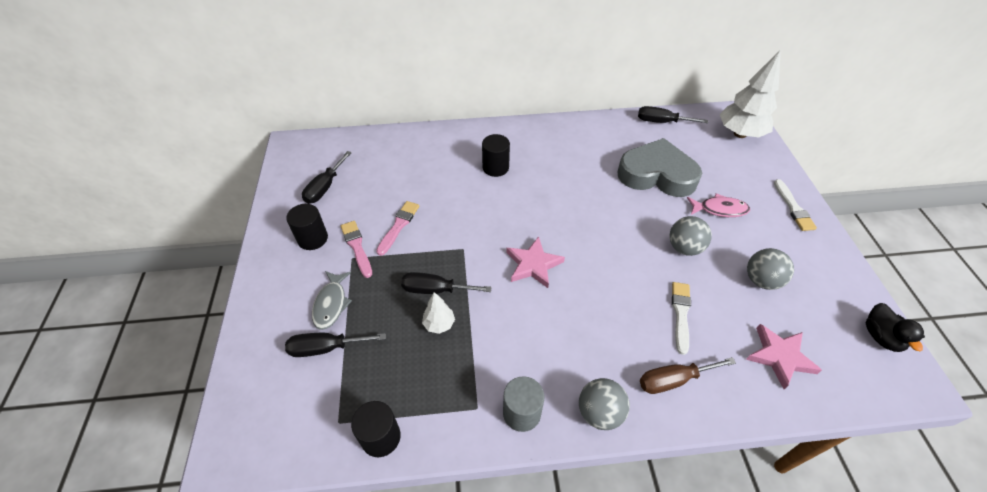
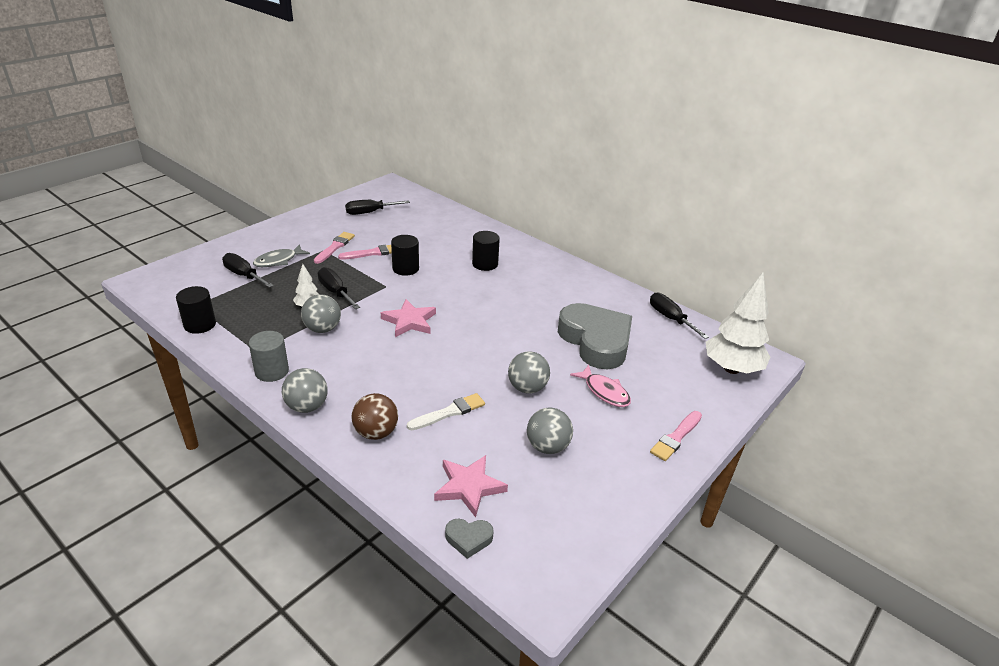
camera: 45 degrees right, 15 degrees down
black cylinder [286,204,328,250] -> black cylinder moved to [391,235,419,276]
brown screwdriver [640,357,736,394] -> brown ball [351,393,398,440]
white brush [774,179,817,231] -> pink brush [650,411,702,461]
black duck [866,303,925,352] -> none
none -> grey ball [301,294,341,333]
none -> grey heart [445,519,494,559]

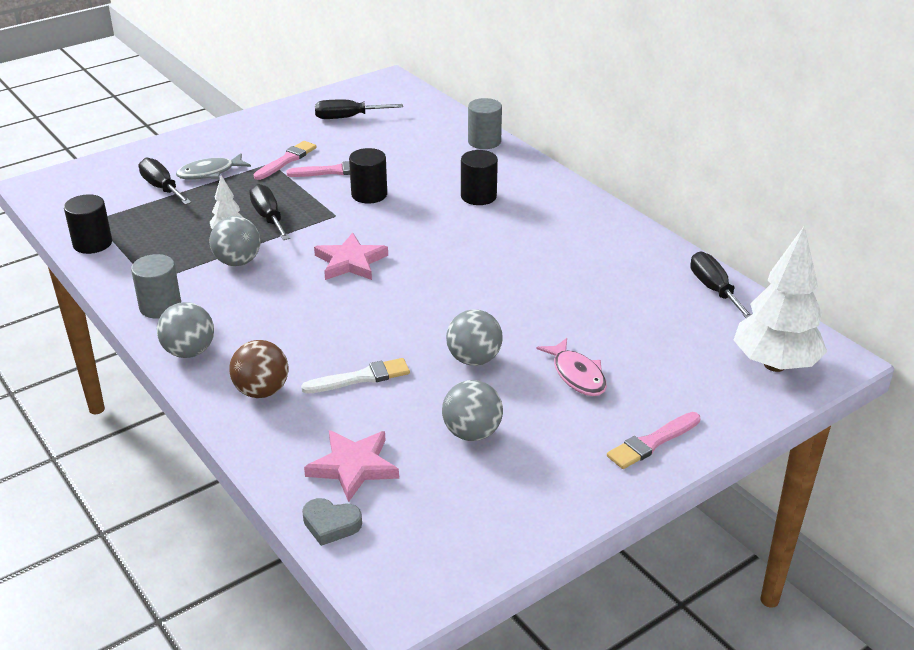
camera: 15 degrees right, 0 degrees up
grey heart [558,303,632,369] -> none
none -> grey cylinder [468,98,502,149]

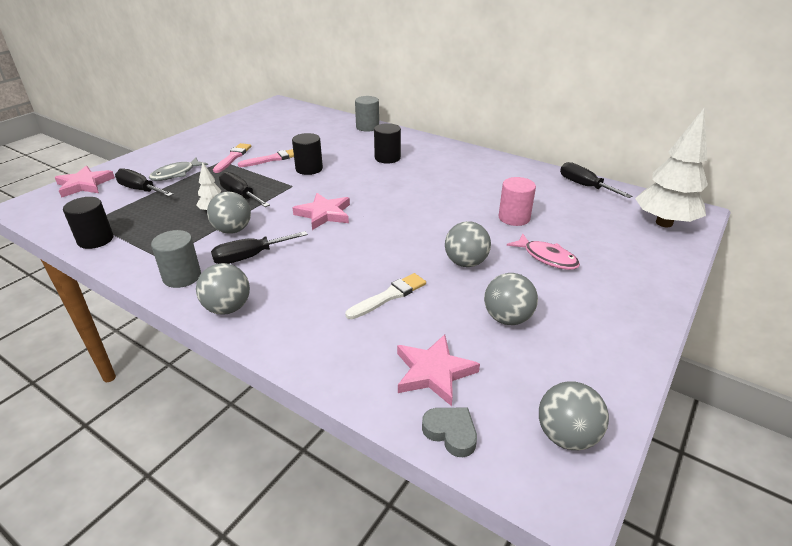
camera: 20 degrees left, 0 degrees up
brown ball [229,340,288,398] -> none
grey heart [302,498,362,546] -> grey heart turned 135 degrees counterclockwise [422,407,477,457]
black screwdriver [315,100,403,119] -> black screwdriver moved to [211,231,308,264]
pink brush [607,412,701,469] -> none
none -> pink star [55,166,115,198]
none -> pink cylinder [499,177,536,226]
none -> grey ball [539,381,609,450]

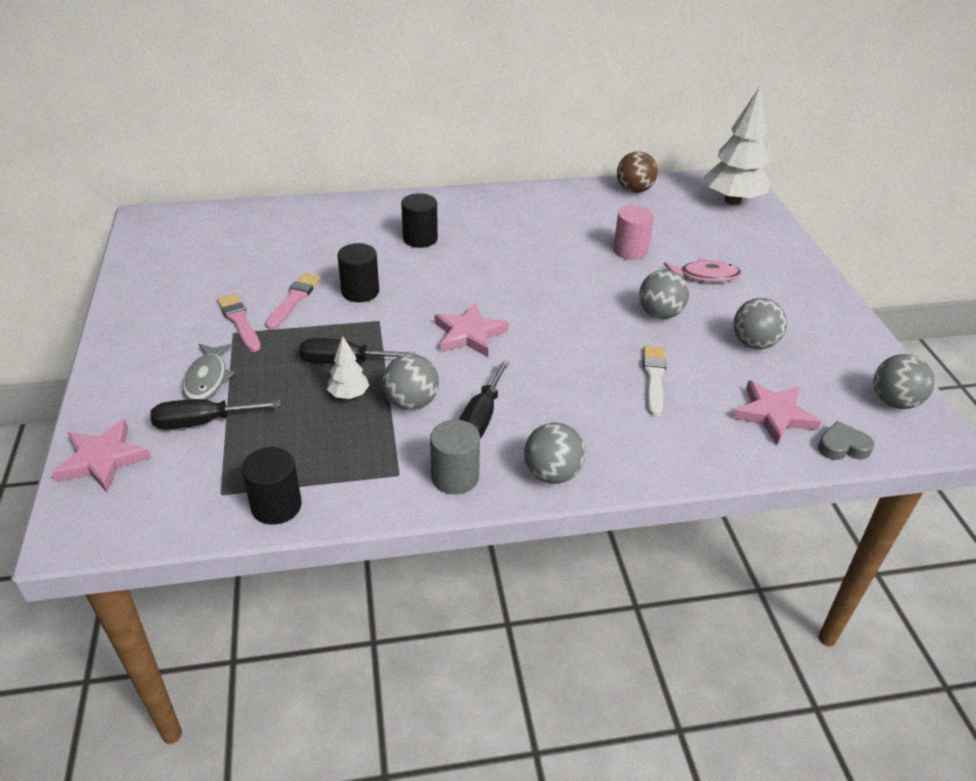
camera: 45 degrees left, 5 degrees up
grey cylinder [355,96,379,132] -> none
black screwdriver [560,162,632,198] -> brown ball [617,151,658,193]

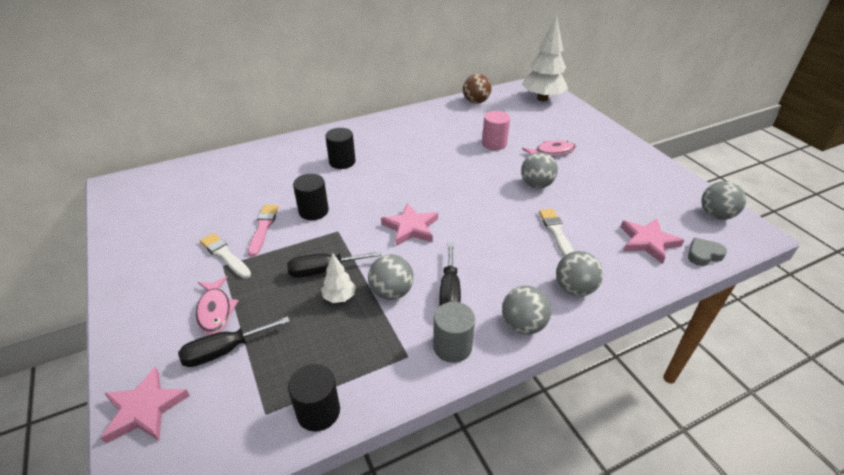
camera: 15 degrees left, 0 degrees up
grey fish [183,344,235,400] -> pink fish [196,276,239,334]
pink brush [217,294,261,352] -> white brush [200,233,251,279]
grey ball [733,298,787,349] -> grey ball moved to [556,251,603,296]

